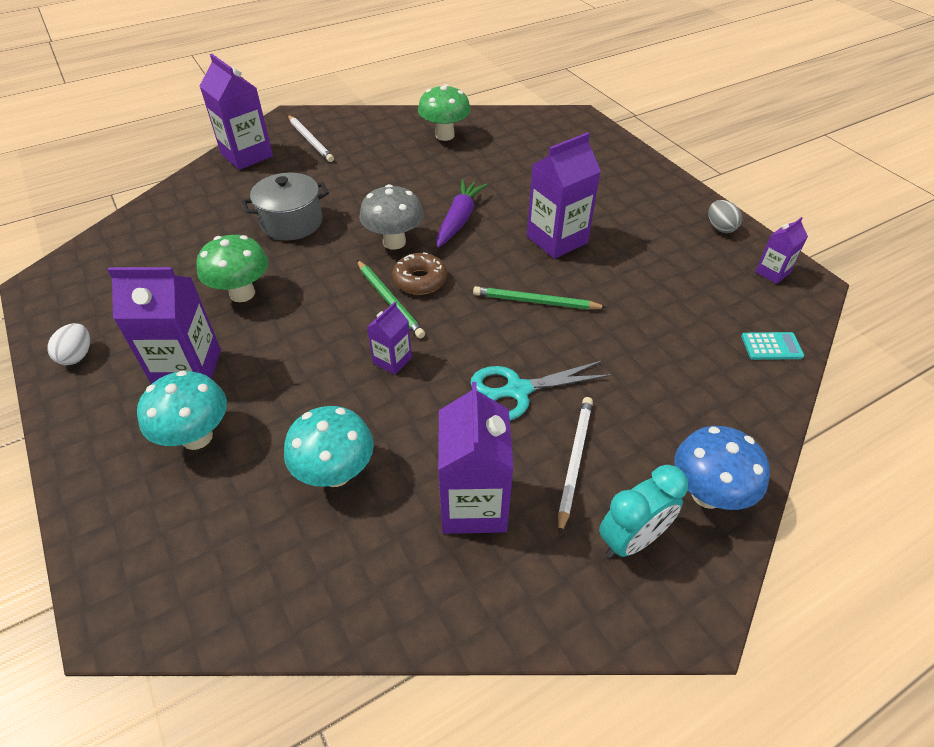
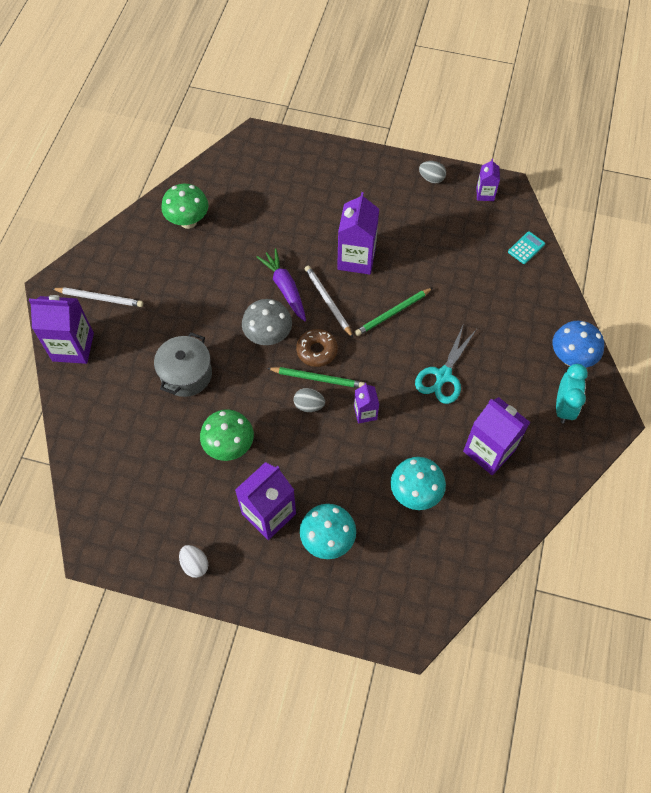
camera: 45 degrees left, 15 degrees up
white pencil [558,397,593,535] -> white pencil moved to [305,266,353,338]
none -> grey egg [293,388,325,412]

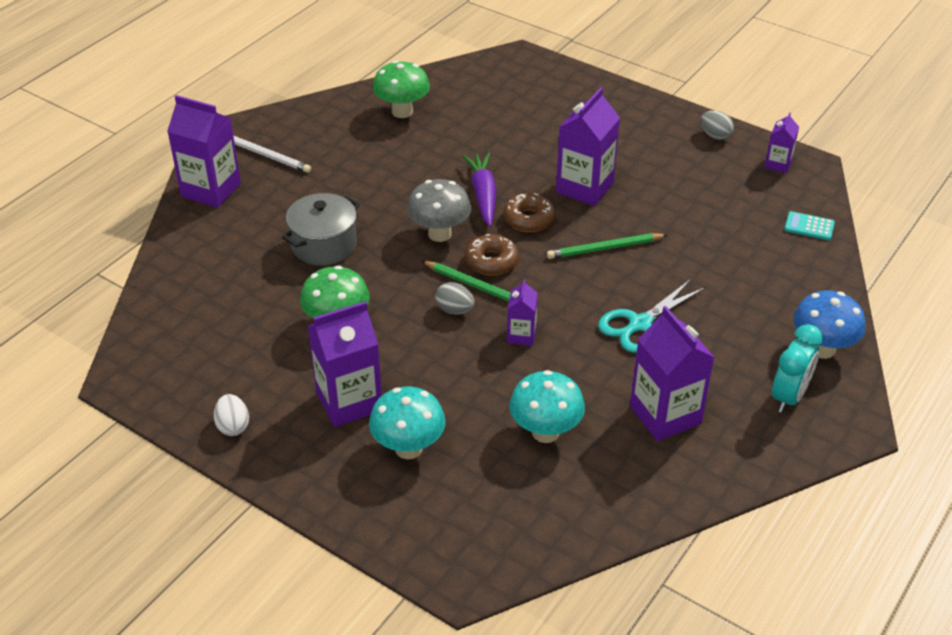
camera: 20 degrees right, 20 degrees down
white pencil [305,266,353,338] -> brown donut [503,193,555,232]
turquoise calculator [508,231,545,264] -> turquoise calculator turned 135 degrees counterclockwise [784,211,835,240]

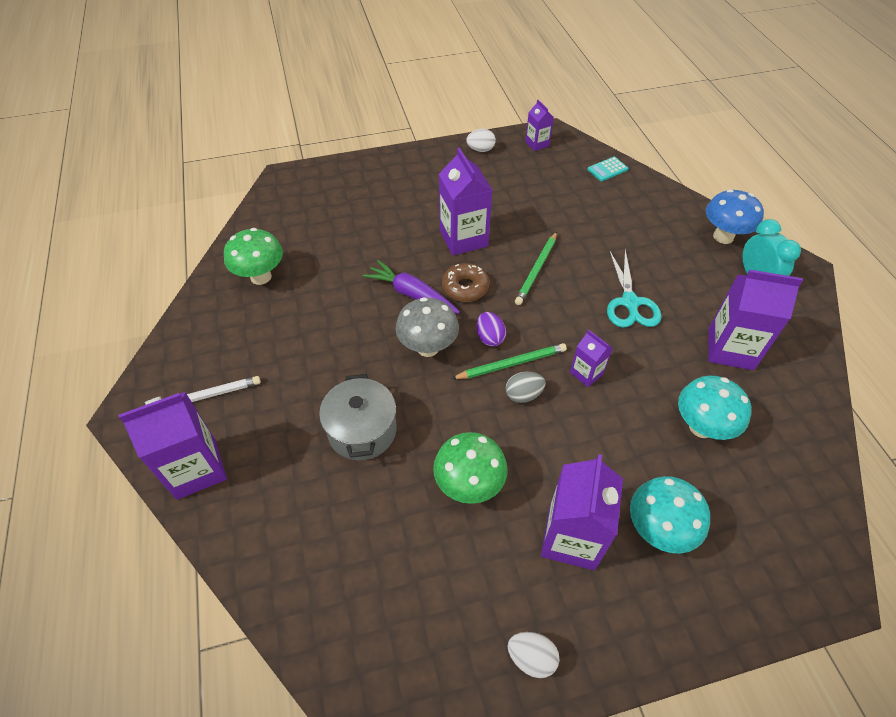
camera: 50 degrees left, 10 degrees up
brown donut [465,234,519,276] -> purple egg [477,312,506,347]
grey egg [701,111,734,140] -> white egg [466,129,496,152]

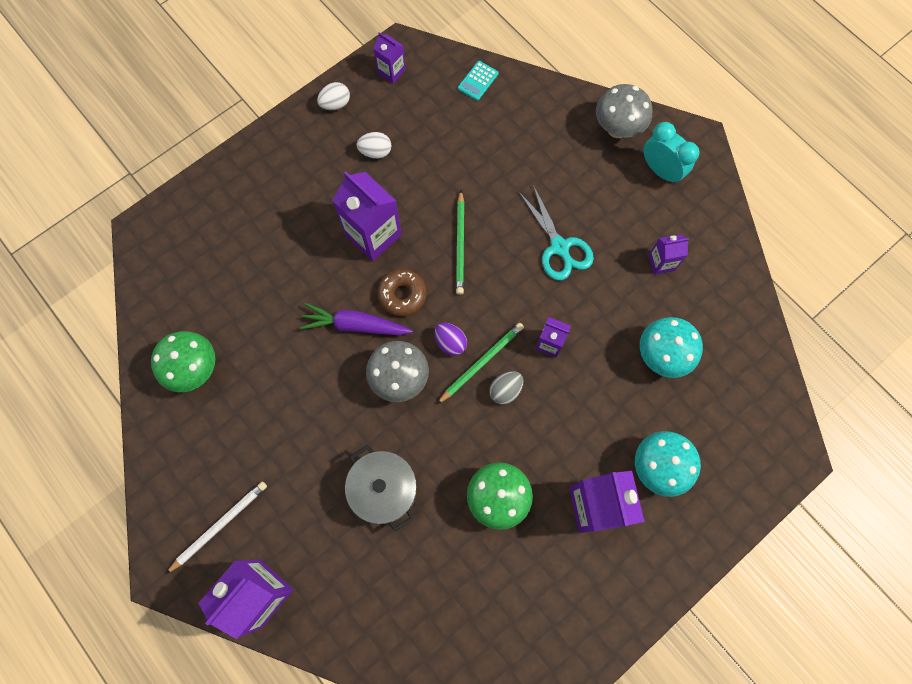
camera: 25 degrees left, 20 degrees up
white egg [508,632,559,678] -> white egg moved to [356,132,391,159]
blue mushroom [706,189,764,244] -> grey mushroom [596,84,652,138]
purple carton [708,270,803,370] -> purple carton [648,234,689,275], size x0.53

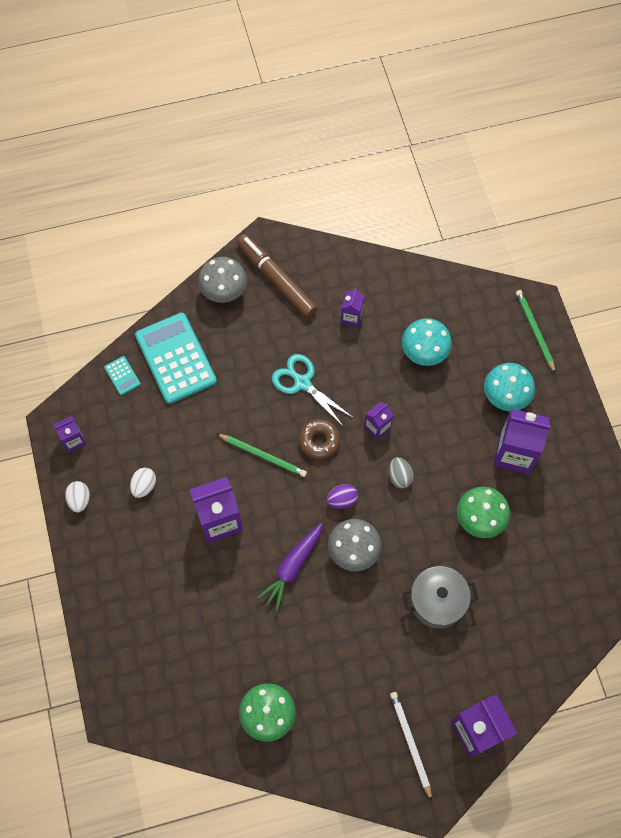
camera: 65 degrees left, 5 degrees down
brown donut [377,269,427,316] -> brown donut moved to [298,419,341,460]
green pencil [437,323,524,404] -> green pencil moved to [516,290,556,374]
turquoise scissors [518,185,594,280] -> turquoise scissors turned 135 degrees counterclockwise [272,354,354,427]
turquoise clock [643,122,699,184] -> brown marker [237,234,318,318]
none -> turquoise calculator [135,312,217,404]

